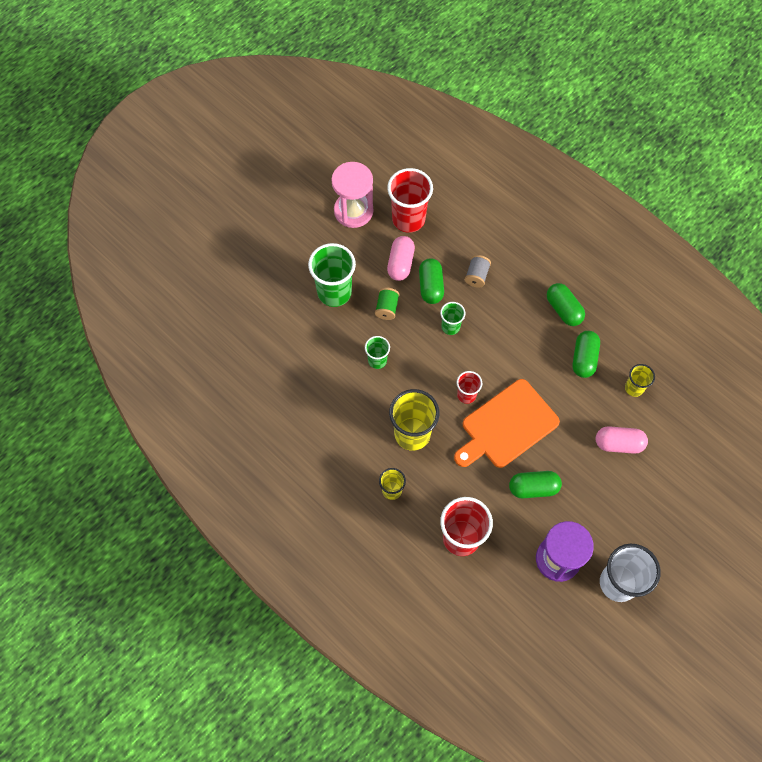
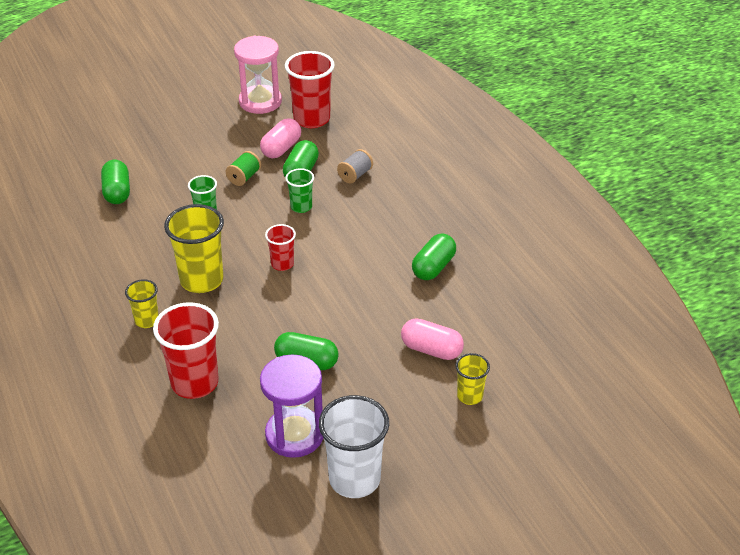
camera: 20 degrees right, 25 degrees down
green cup [308,243,356,307] -> none
orange cutting board [454,379,560,468] -> none
green capsule [547,283,585,326] -> green capsule moved to [101,160,130,204]
yellow cup [625,364,655,397] -> yellow cup moved to [455,353,490,405]

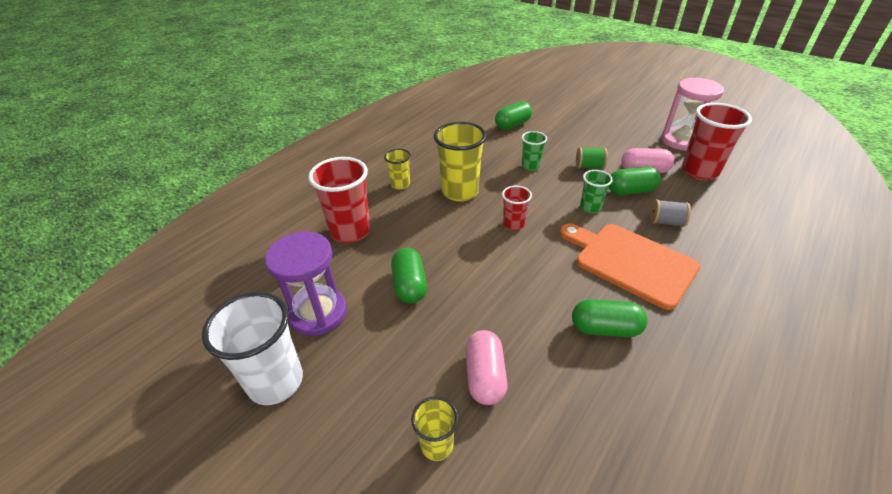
camera: 65 degrees right, 0 degrees up
none -> orange cutting board [560,224,700,310]

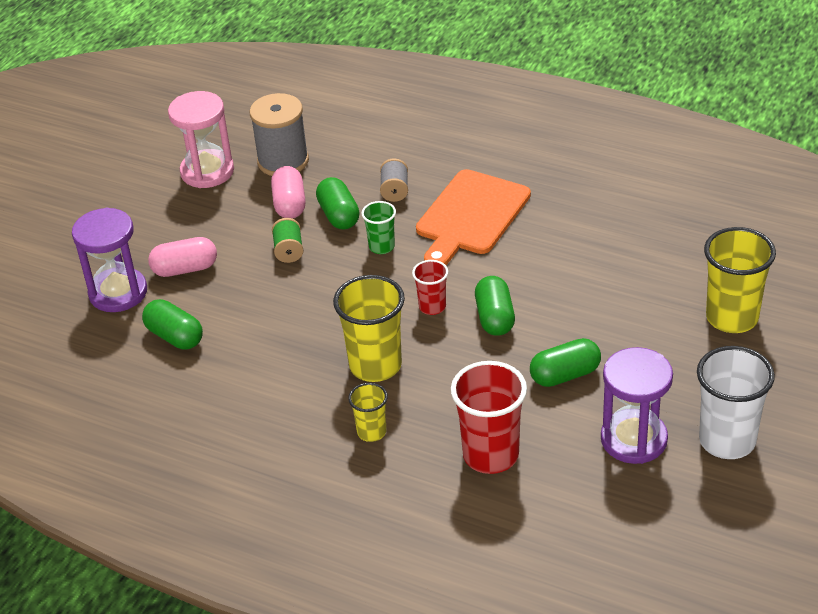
camera: 100 degrees left, 0 degrees up
yellow cup [411,396,458,461] -> yellow cup [704,227,776,333], size x1.86
pink capsule [465,330,507,405] -> pink capsule moved to [148,237,217,277]
green cup [522,131,547,171] -> none
green capsule [572,299,648,337] -> green capsule moved to [475,276,515,336]
red cup [682,103,752,180] -> grey spool [249,93,309,176]
none -> purple hourglass [72,208,147,312]

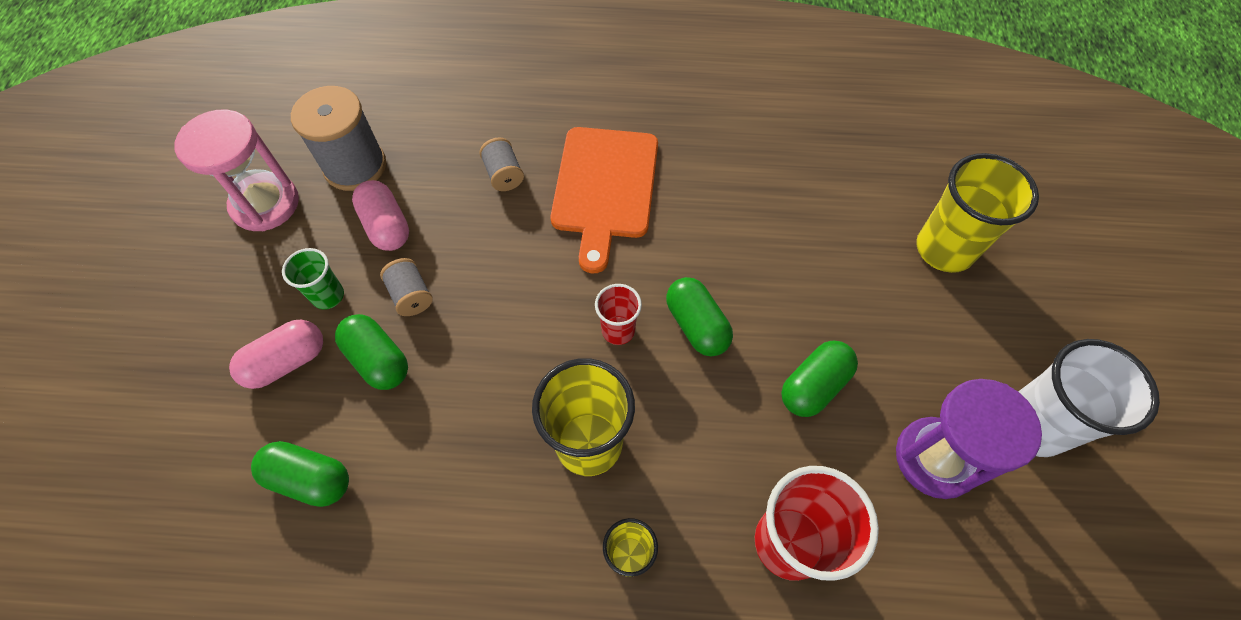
camera: 25 degrees left, 20 degrees up
purple hourglass [72,208,147,312] -> none
green spool [272,218,303,263] -> grey spool [380,258,433,316]
green capsule [316,177,360,230] -> green capsule moved to [335,314,408,390]
green cup [361,201,396,254] -> green cup moved to [282,248,344,309]

